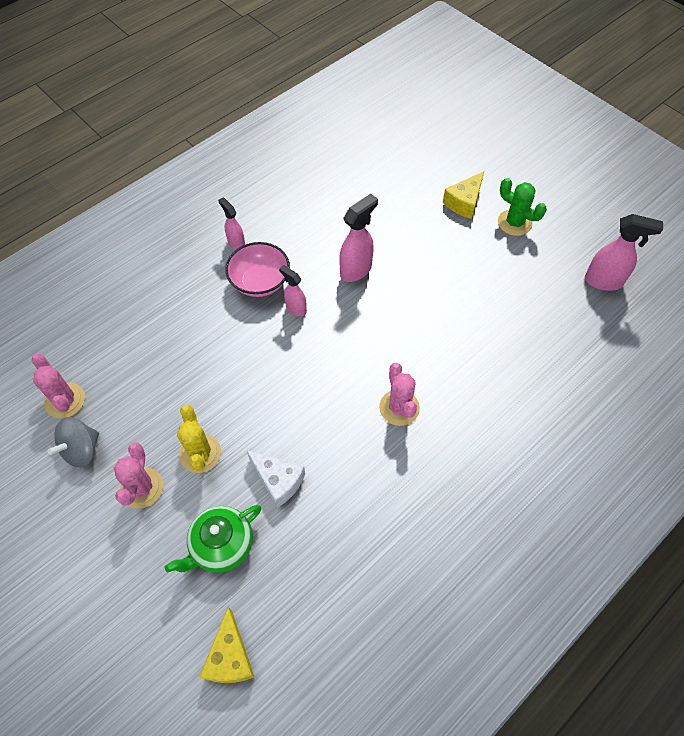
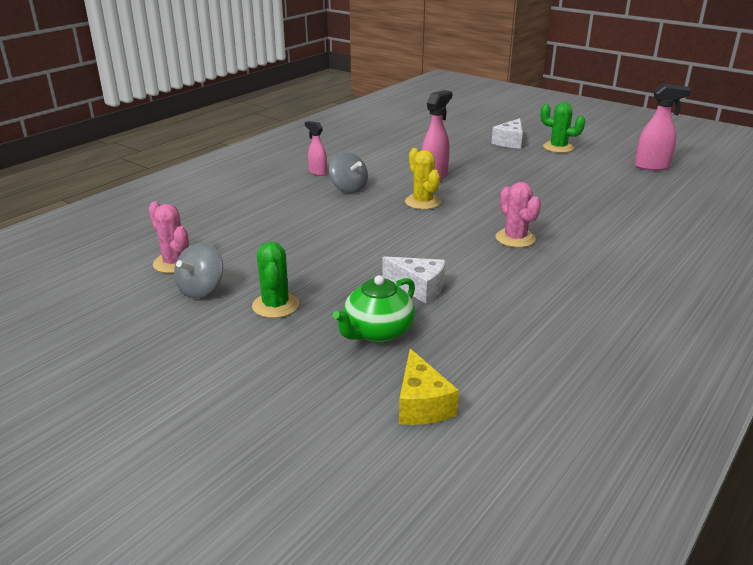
camera: 10 degrees left, 30 degrees down
pink cactus [114,442,163,509] -> green cactus [252,242,299,318]
yellow cactus [177,405,221,473] -> yellow cactus moved to [405,148,441,210]
pink bowl [225,242,290,297] -> grey spinning top [329,152,368,193]
pink spray bottle [279,265,307,316] -> none
yellow cheese [443,171,484,219] -> white cheese [491,118,523,149]

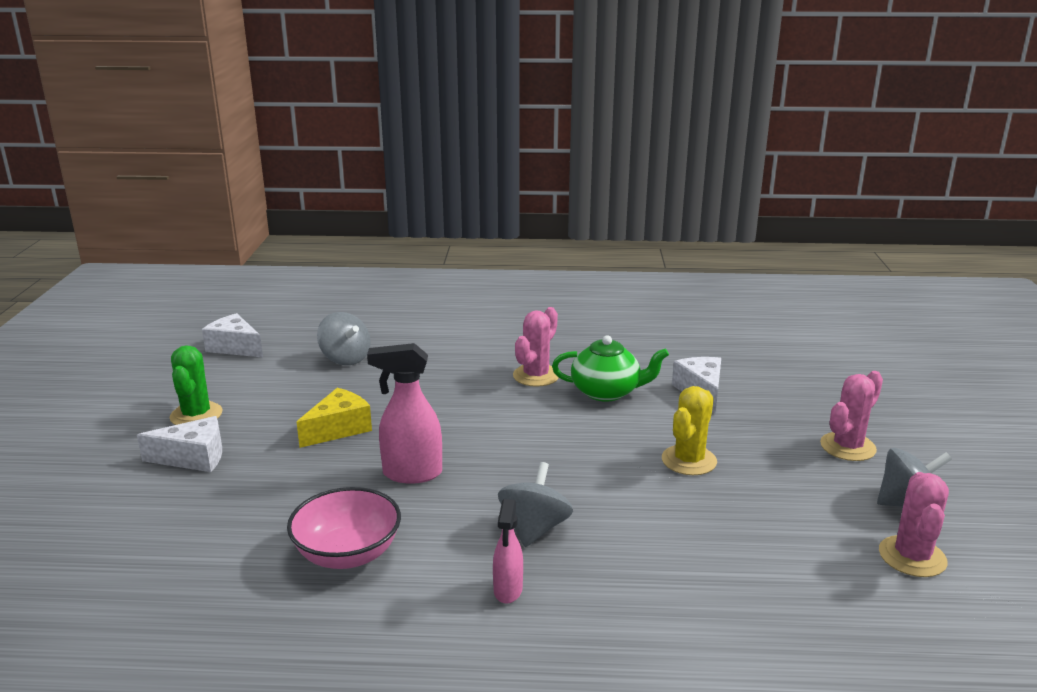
camera: 125 degrees left, 5 degrees down
green cactus [252,242,299,318] -> pink cactus [820,371,883,461]
green teapot [333,275,415,343] -> green teapot moved to [552,335,669,402]
yellow cheese [399,349,459,425] -> yellow cheese moved to [297,388,372,448]
yellow cactus [405,148,441,210] -> yellow cactus moved to [662,386,717,475]
pink spray bottle [635,84,691,171] -> white cheese [202,313,263,358]
none -> pink bowl [287,487,401,569]
none -> grey spinning top [317,312,371,365]

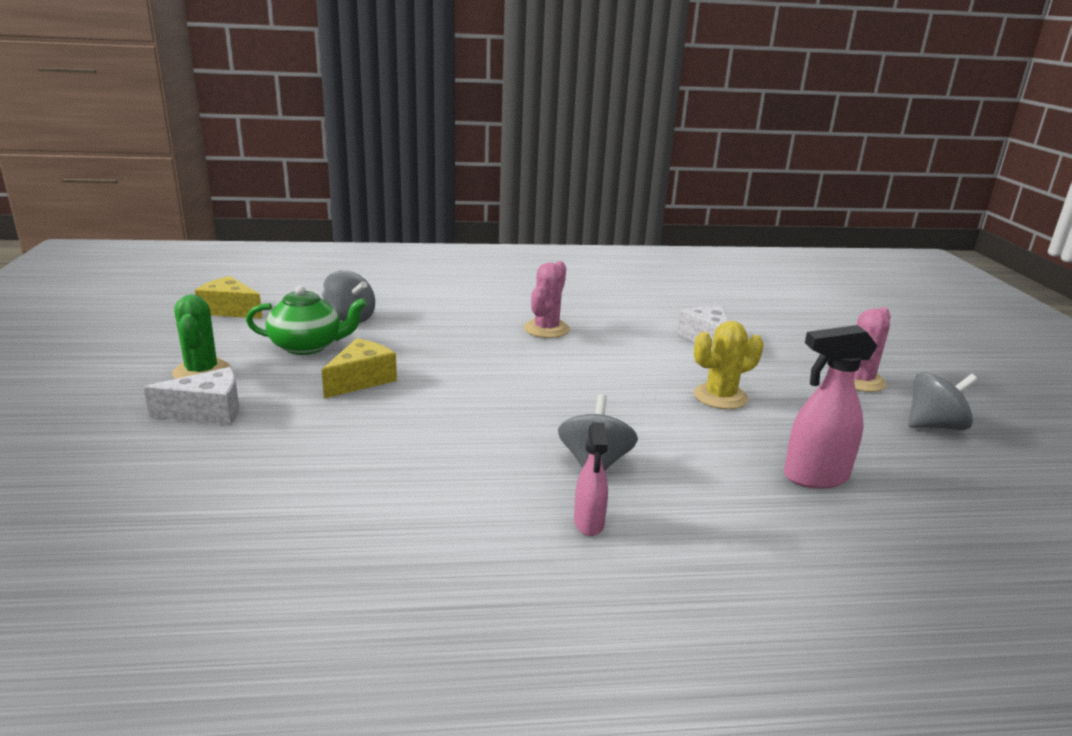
camera: 10 degrees left, 0 degrees up
white cheese [202,313,263,358] -> yellow cheese [195,276,263,319]
pink bowl [287,487,401,569] -> none
pink spray bottle [367,343,442,484] -> pink spray bottle moved to [784,325,877,489]
green teapot [552,335,669,402] -> green teapot moved to [246,285,367,355]
yellow cactus [662,386,717,475] -> yellow cactus turned 45 degrees clockwise [694,321,764,409]
pink cactus [879,472,949,577] -> none

